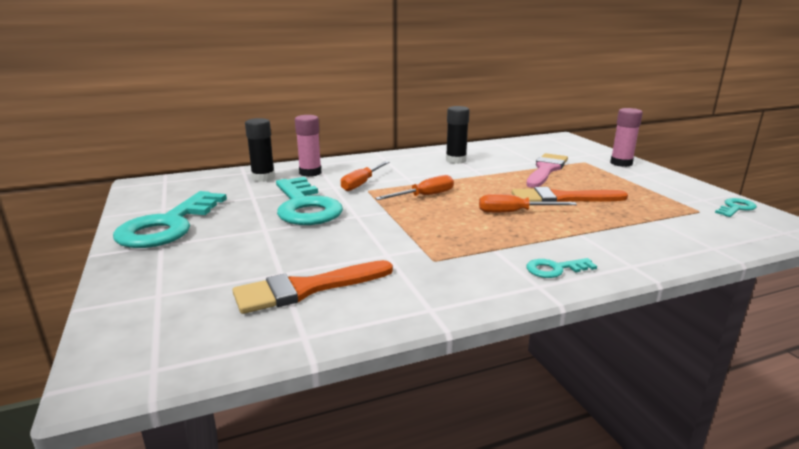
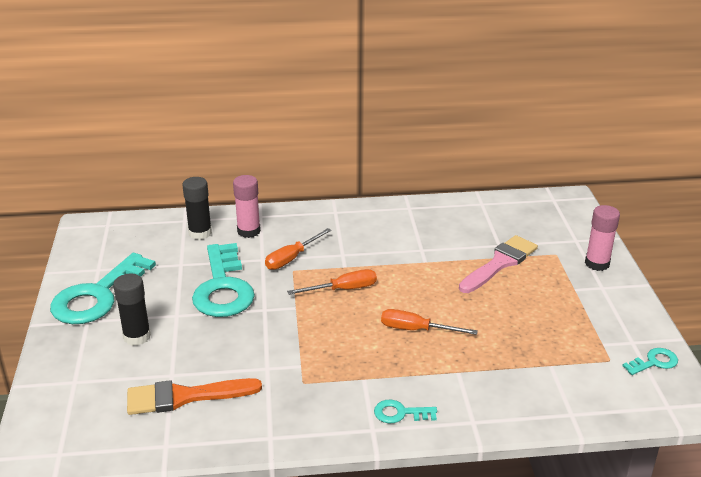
camera: 15 degrees right, 10 degrees up
black glue stick [446,106,469,164] -> black glue stick moved to [113,274,151,346]
orange brush [512,187,628,202] -> none

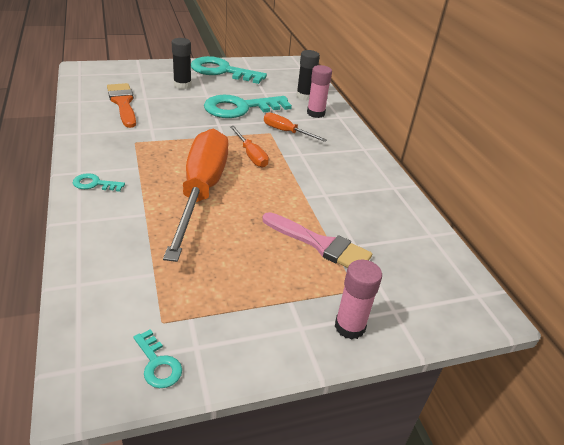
camera: 75 degrees right, 5 degrees up
turquoise key [374,400,437,423] -> turquoise key turned 75 degrees counterclockwise [73,173,125,192]
orange screwdriver [381,309,478,335] -> orange screwdriver [163,129,229,262], size x2.27

